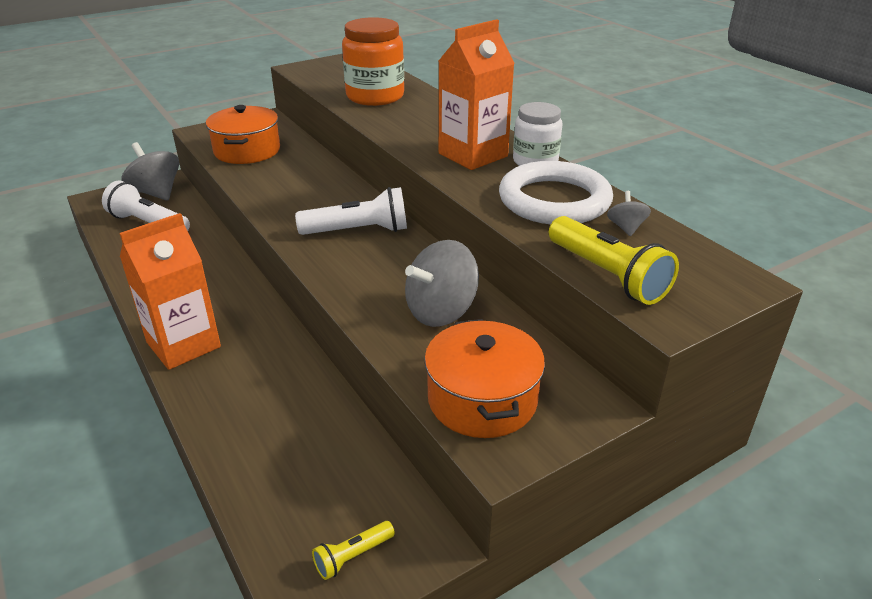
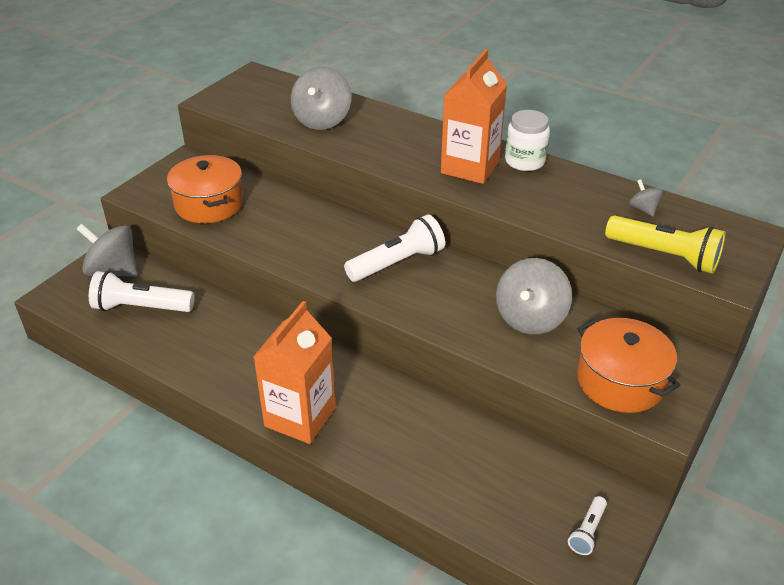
camera: 25 degrees left, 5 degrees up
yellow flashlight [312,521,395,580] -> white flashlight [568,496,607,555]
orange jar [342,17,404,106] -> grey spinning top [291,67,351,130]
white ring [499,161,613,224] -> none

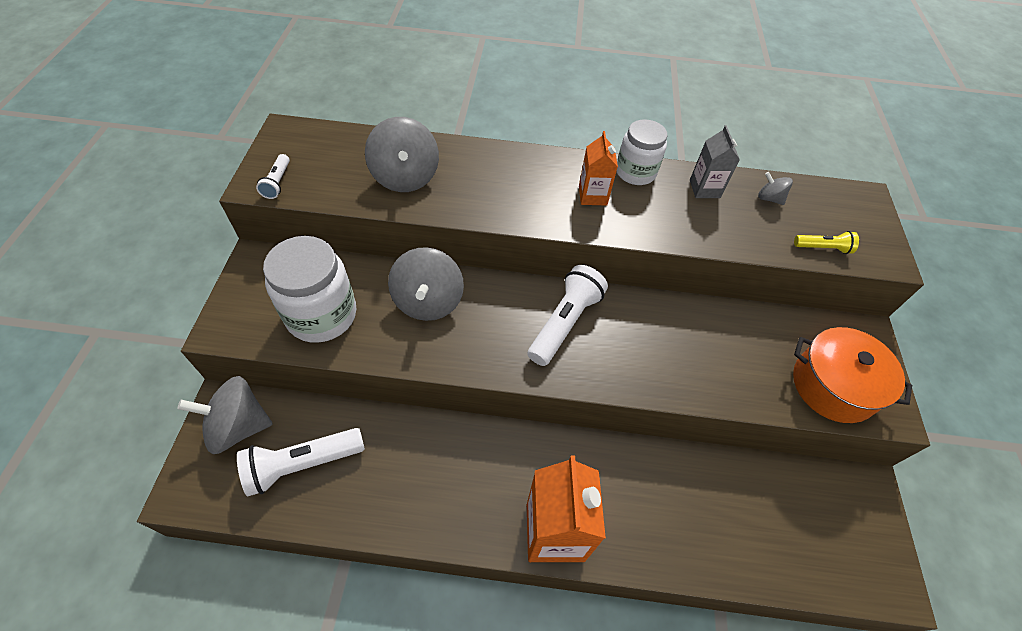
camera: 30 degrees left, 15 degrees up
orange pot [167,155,244,223] -> white jar [263,236,356,343]
orange carton [441,49,507,184] -> orange carton [579,131,618,205], size x0.55
grey spinning top [496,258,572,334] -> grey spinning top moved to [388,247,464,321]
white flashlight [568,496,607,555] -> white flashlight moved to [256,154,290,199]
yellow flashlight [605,216,726,274] -> yellow flashlight [794,231,859,254], size x0.52
none -> grey carton [690,125,740,198]

